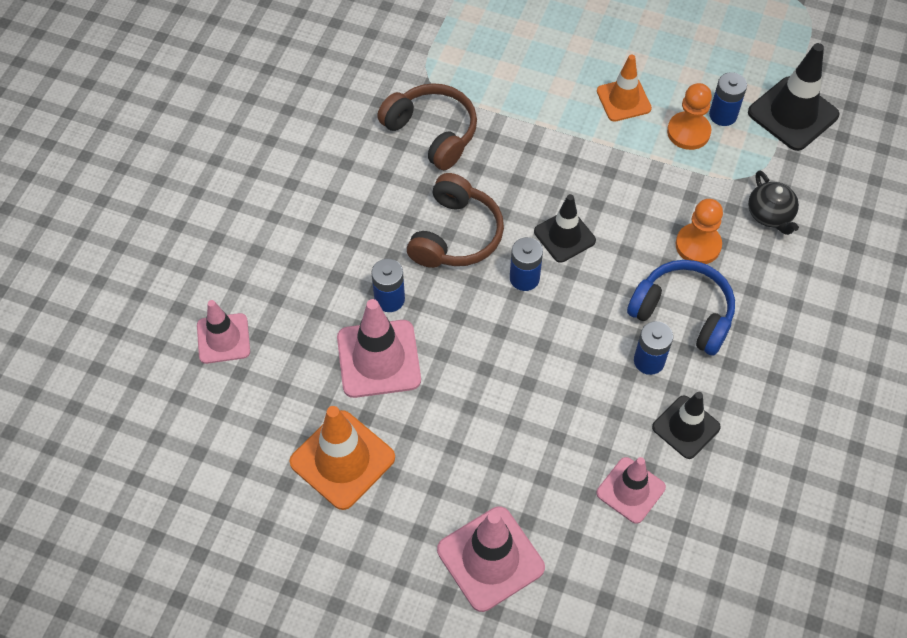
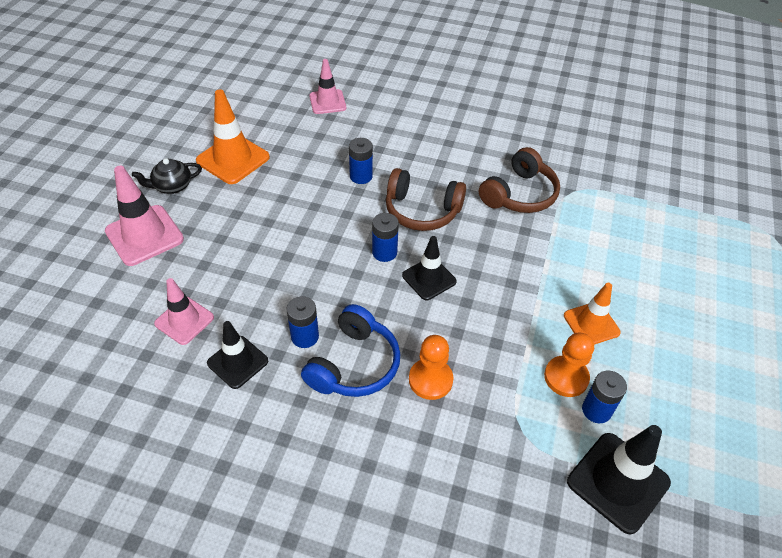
camera: 85 degrees right, 10 degrees down
pink traffic cone [337,299,421,398] -> none
black teapot [748,170,799,235] -> black teapot moved to [132,158,202,194]

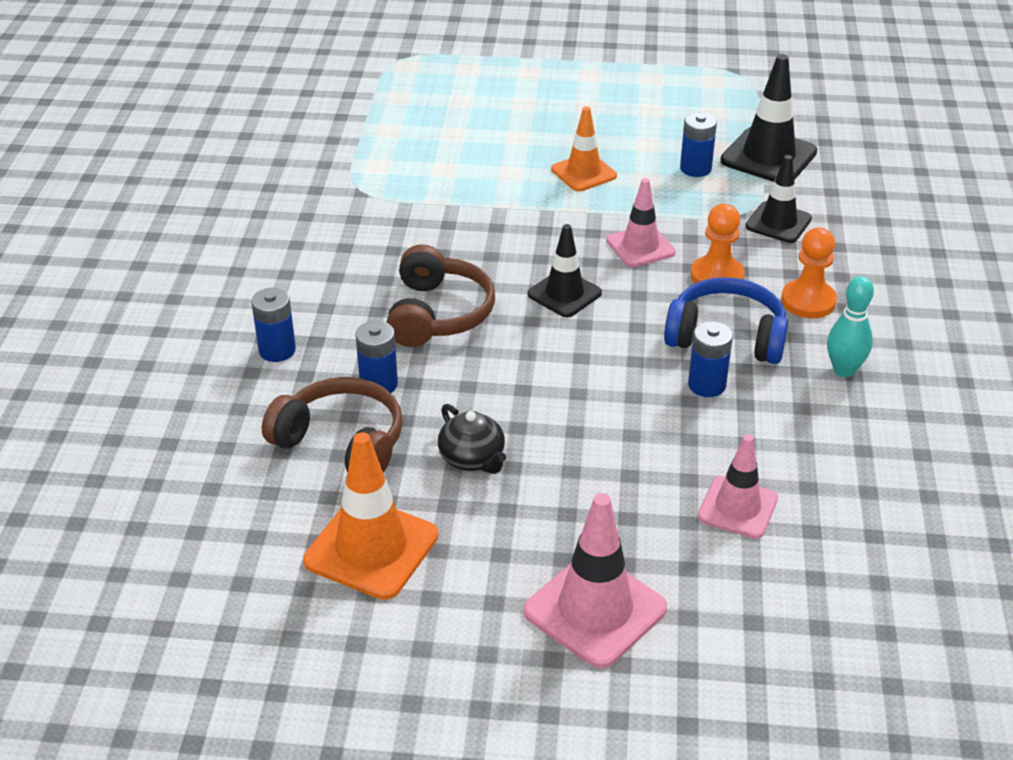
camera: 100 degrees left, 10 degrees down
black teapot [132,158,202,194] -> black teapot moved to [438,404,506,474]
black traffic cone [207,321,268,389] -> black traffic cone moved to [745,155,812,243]
pink traffic cone [309,59,346,114] -> pink traffic cone moved to [606,178,676,267]
blue battery [372,213,399,262] -> blue battery moved to [251,288,296,362]
brown headphones [479,147,560,213] -> brown headphones moved to [262,377,403,473]
orange pawn [544,332,594,397] -> orange pawn moved to [781,227,837,318]
none -> turquoise bowling pin [827,276,874,377]

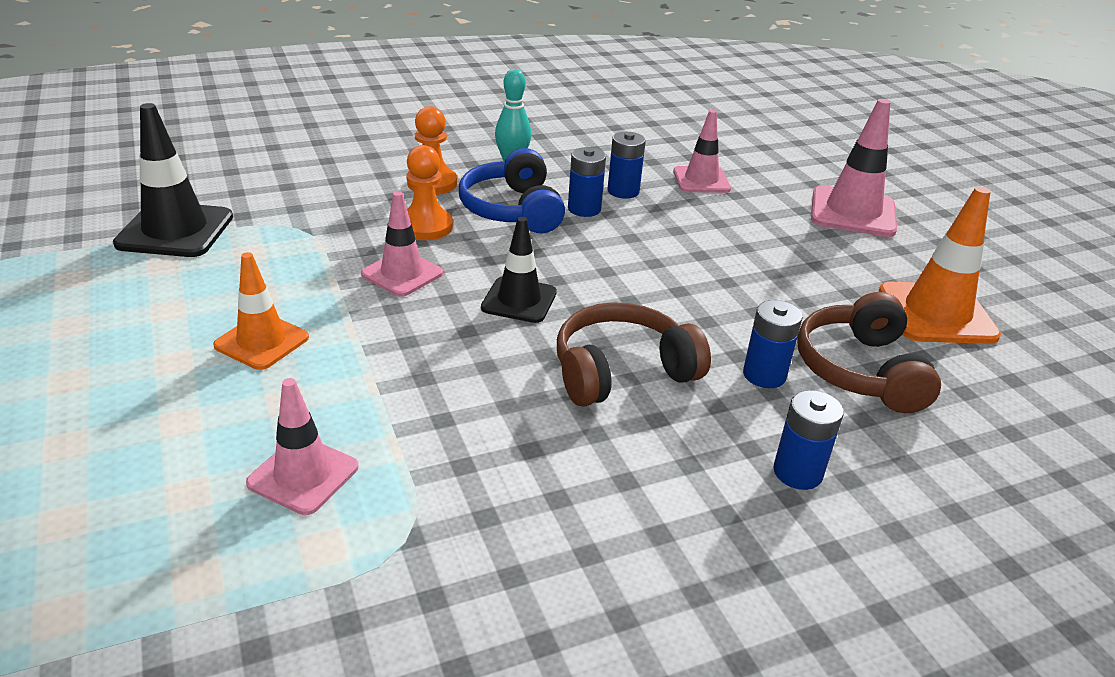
camera: 120 degrees left, 5 degrees down
black teapot [438,404,506,474] -> none
blue battery [680,112,717,177] -> blue battery moved to [608,132,646,199]
black traffic cone [745,155,812,243] -> none
none -> pink traffic cone [246,378,358,515]

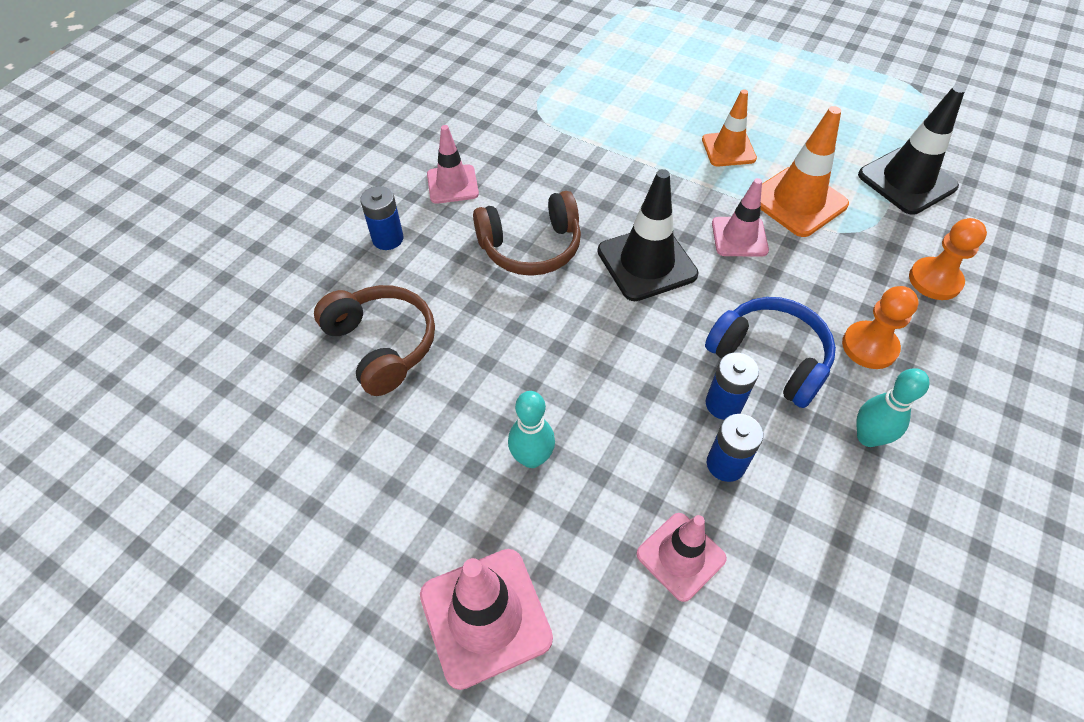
camera: 145 degrees right, 20 degrees up
pink traffic cone [246,378,358,515] -> pink traffic cone moved to [427,125,479,204]
orange pawn [406,145,453,240] -> orange pawn moved to [909,218,987,300]
black traffic cone [481,217,557,323] -> black traffic cone [597,169,698,301], size x1.53
brown headphones [557,302,711,407] -> brown headphones turned 45 degrees clockwise [473,191,581,276]
blue battery [743,300,803,388] -> none
orange traffic cone [879,186,1001,344] -> orange traffic cone moved to [760,106,849,237]
none -> turquoise bowling pin [508,391,555,468]

